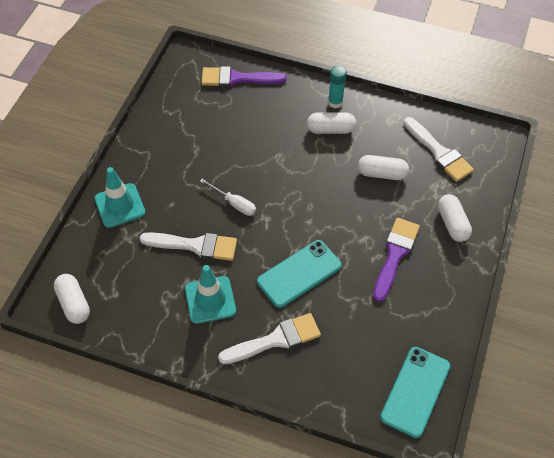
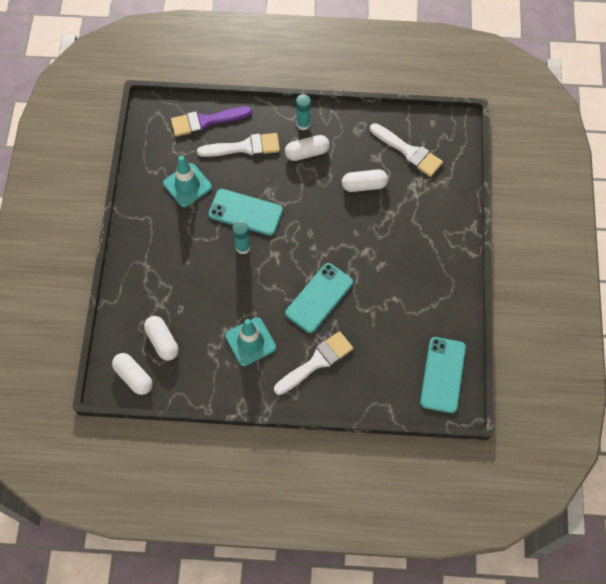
camera: 15 degrees left, 10 degrees up
turquoise traffic cone [95,167,146,228] -> turquoise traffic cone moved to [163,156,212,207]
white brush [139,232,237,261] -> white brush moved to [197,133,280,157]
white screwdriver [200,179,256,216] -> turquoise glue stick [232,221,251,254]
purple brush [373,218,420,302] -> none
white capsule [438,194,472,242] -> white capsule moved to [144,316,178,361]
none -> turquoise phone [208,189,283,236]

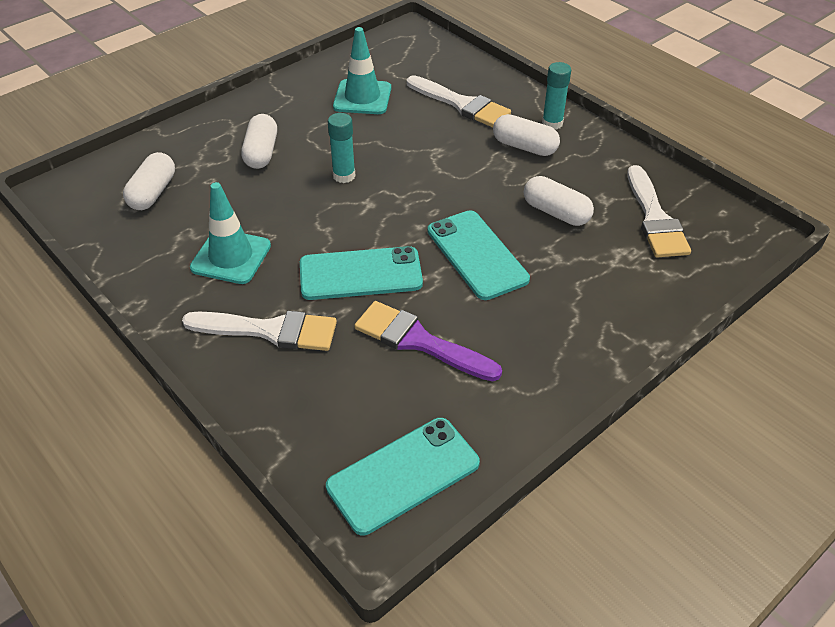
camera: 45 degrees right, 20 degrees down
white capsule [112,353,153,395] -> white capsule moved to [241,114,277,169]
purple brush [171,106,252,137] -> purple brush moved to [354,301,502,381]
turquoise phone [208,189,283,236] -> turquoise phone moved to [428,210,530,300]

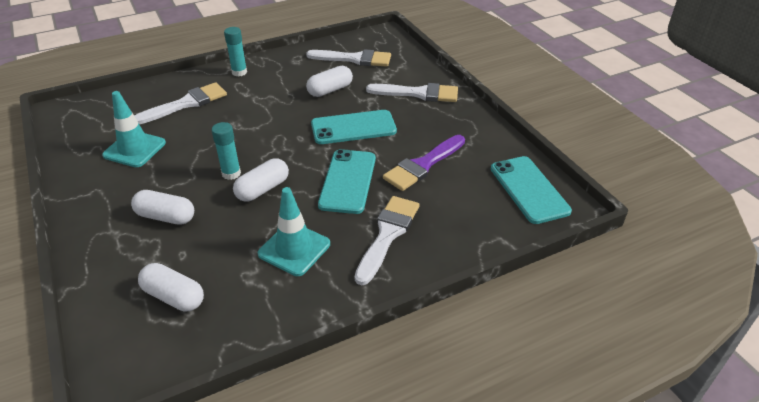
camera: 75 degrees left, 5 degrees down
white capsule [493,114,560,156] -> white capsule moved to [233,158,289,202]
none -> white brush [366,83,458,102]

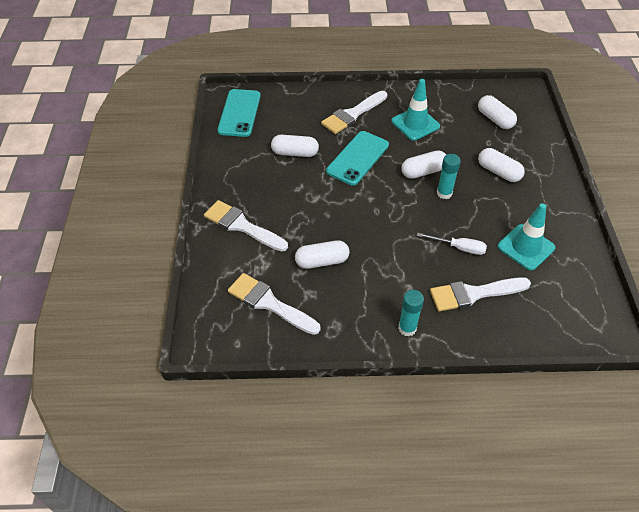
camera: 155 degrees left, 10 degrees up
turquoise phone [311,110,397,144] -> none
purple brush [383,135,465,191] -> white capsule [271,135,319,157]
none -> white screwdriver [417,233,487,255]

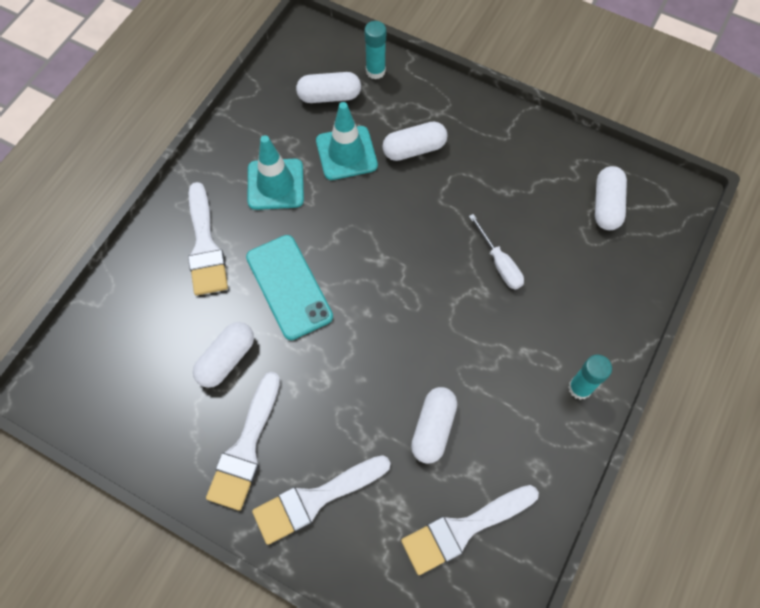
camera: 60 degrees left, 15 degrees up
turquoise phone [217,89,261,137] -> none
white capsule [401,150,446,179] -> white capsule moved to [595,166,627,230]
white screwdriver [417,233,487,255] -> white screwdriver turned 105 degrees clockwise [469,214,524,290]
white brush [430,277,531,312] -> white brush moved to [206,372,280,511]
turquoise glue stick [437,154,461,199] -> turquoise glue stick moved to [364,21,386,80]
turquoise traffic cone [497,203,555,270] -> turquoise traffic cone moved to [316,102,378,180]

